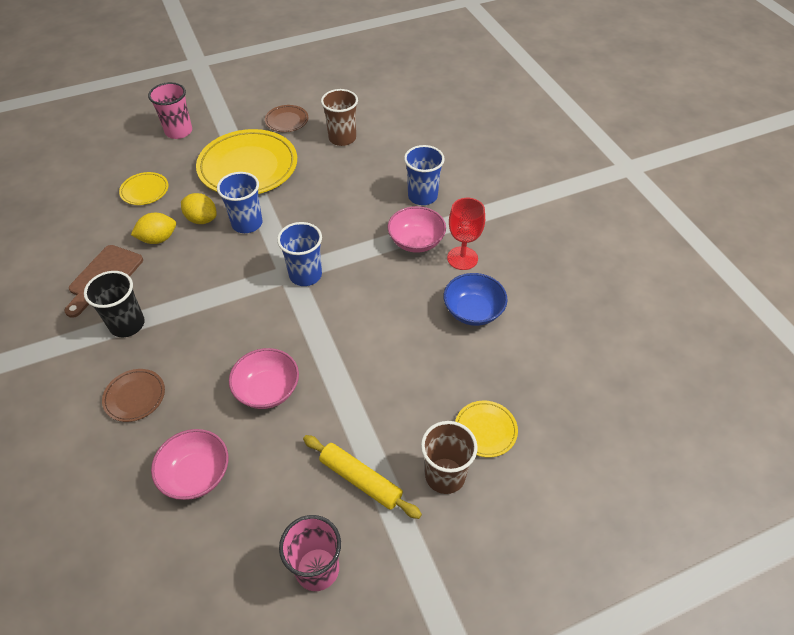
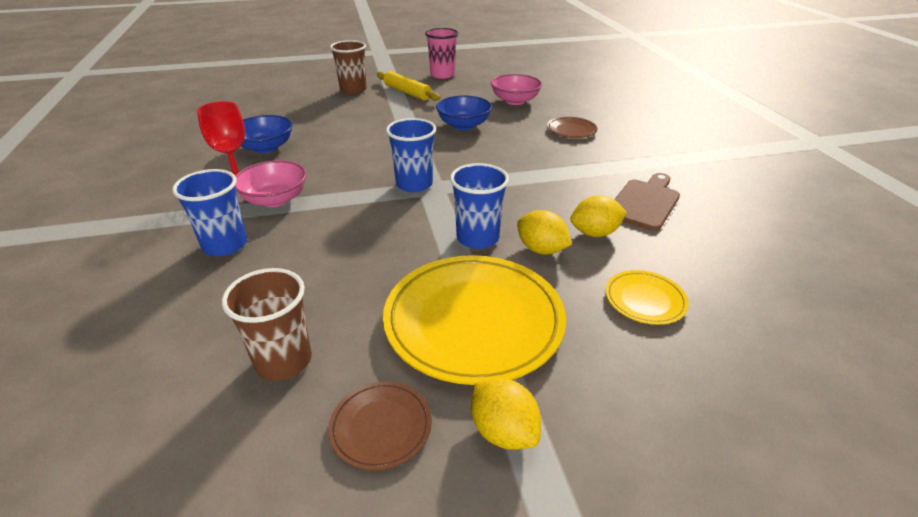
camera: 170 degrees left, 15 degrees down
black cup [84,271,145,337] -> none
pink cup [148,82,192,139] -> none
pink bowl [229,348,299,409] -> blue bowl [436,95,492,130]
yellow plate [455,401,518,457] -> none
none -> yellow lemon [471,378,541,450]

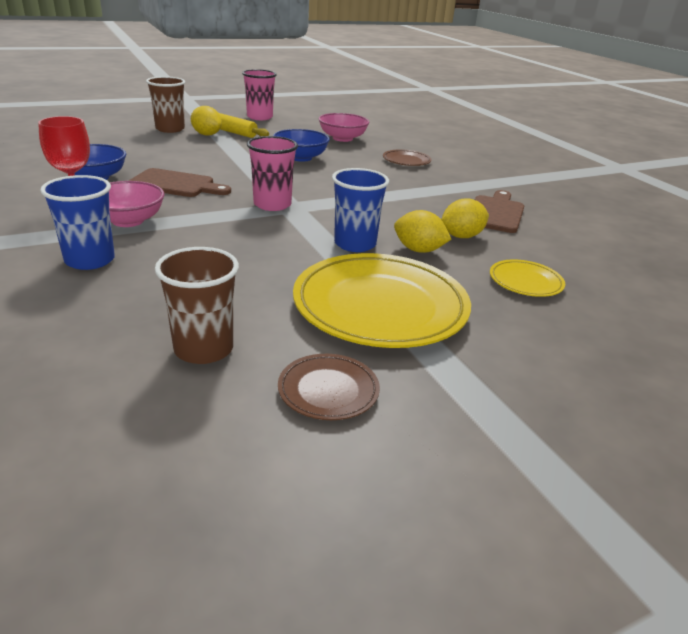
camera: 15 degrees left, 5 degrees down
blue cup [386,118,436,192] -> pink cup [247,136,298,211]
yellow lemon [471,378,541,450] -> yellow lemon moved to [191,106,222,135]
none -> brown cutting board [129,168,231,197]

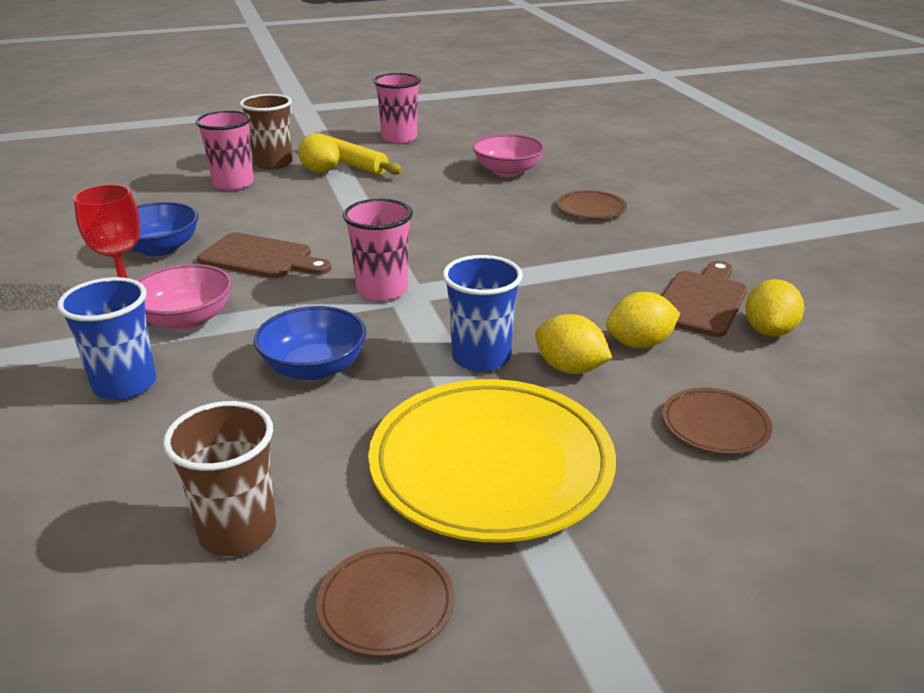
camera: 10 degrees right, 0 degrees up
blue bowl [273,129,330,162] -> blue bowl moved to [254,306,366,380]
yellow plate [490,259,565,297] -> brown plate [662,388,773,455]
none -> pink cup [196,111,254,191]
none -> yellow lemon [745,279,804,337]

